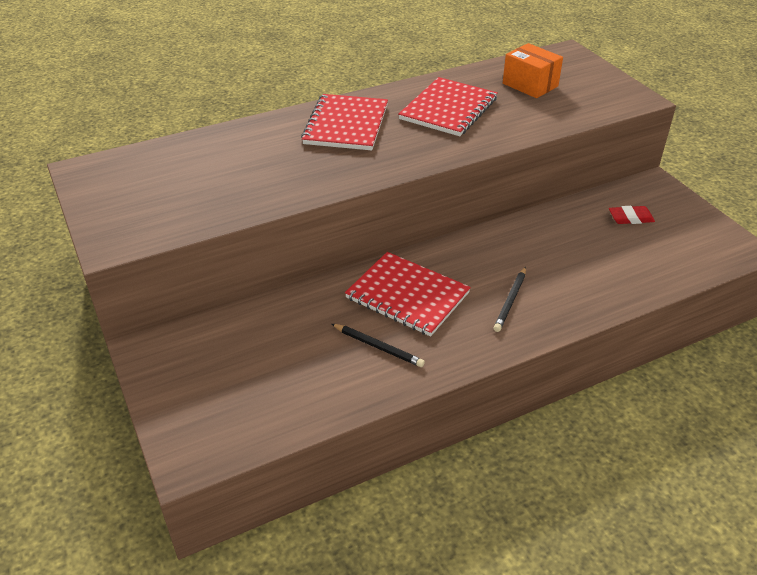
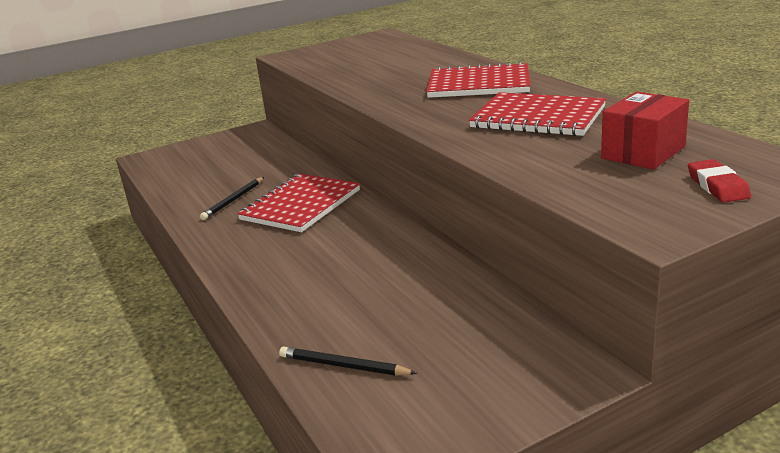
camera: 90 degrees right, 15 degrees down
black pencil [493,267,526,332] -> black pencil moved to [279,347,417,376]
orange box [503,43,563,98] -> red box [601,92,689,170]
red eraser [609,206,655,224] -> red eraser moved to [688,159,751,203]

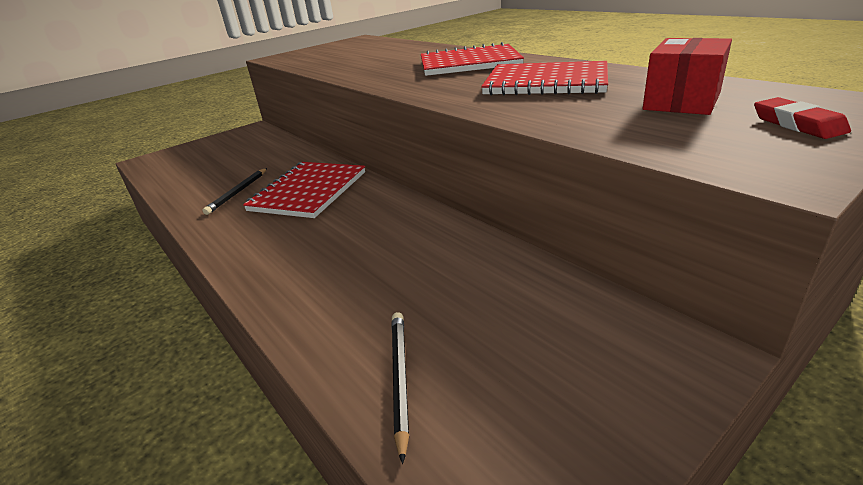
camera: 10 degrees left, 5 degrees up
black pencil [279,347,417,376] -> black pencil turned 75 degrees clockwise [391,312,409,464]

